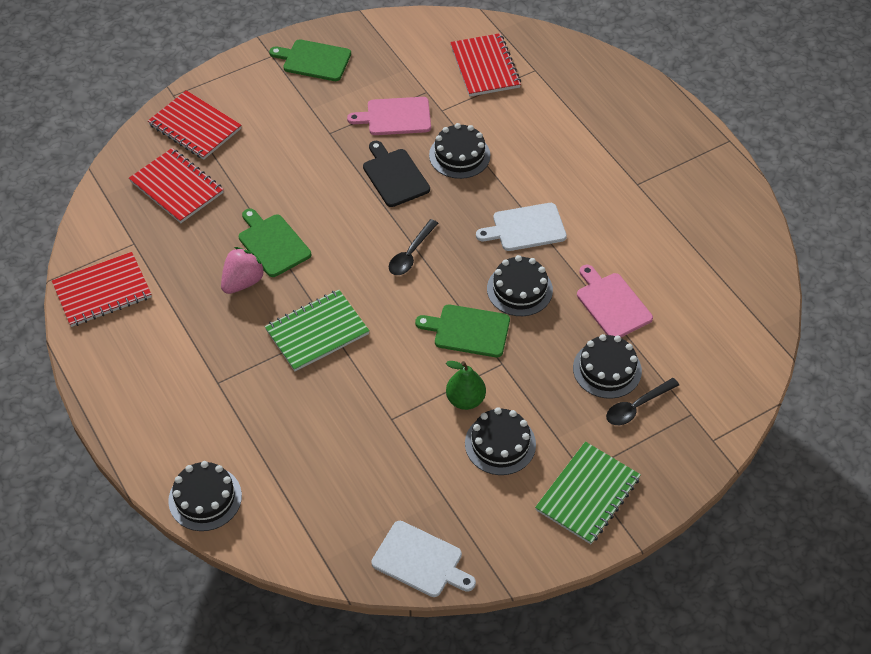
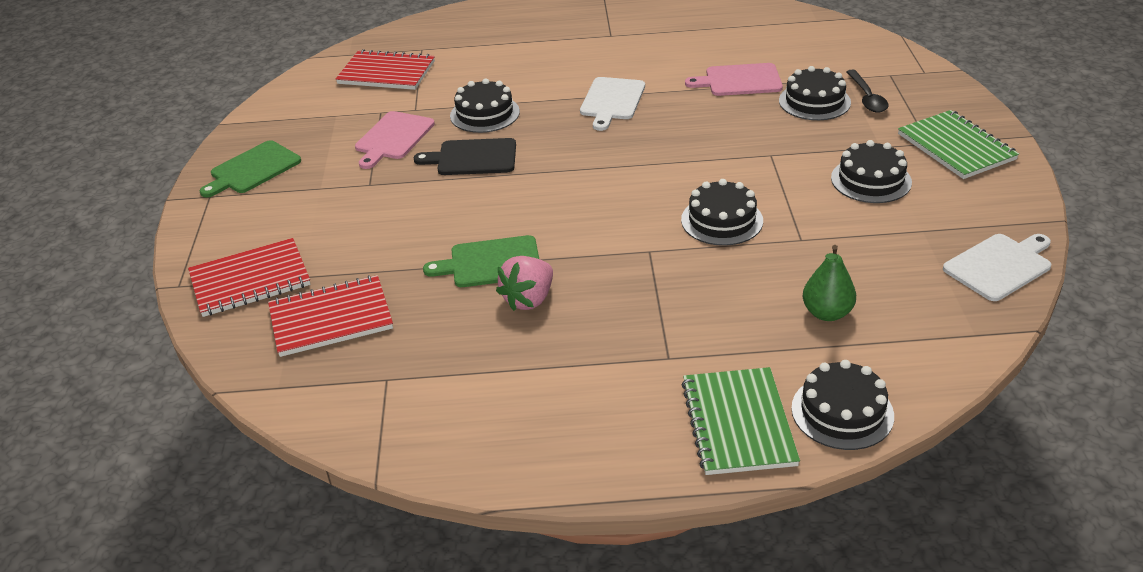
camera: 60 degrees left, 15 degrees down
red notebook [52,252,152,327] -> none
pink strawberry [221,247,266,294] -> pink strawberry turned 120 degrees counterclockwise [496,256,553,311]
green notebook [264,290,370,371] -> green notebook moved to [682,367,800,475]
black spoon [389,219,438,275] -> none
green cutting board [415,304,510,357] -> none
green pear [446,361,486,410] -> green pear moved to [803,245,856,321]
black cake [487,255,553,316] -> black cake moved to [681,179,763,246]

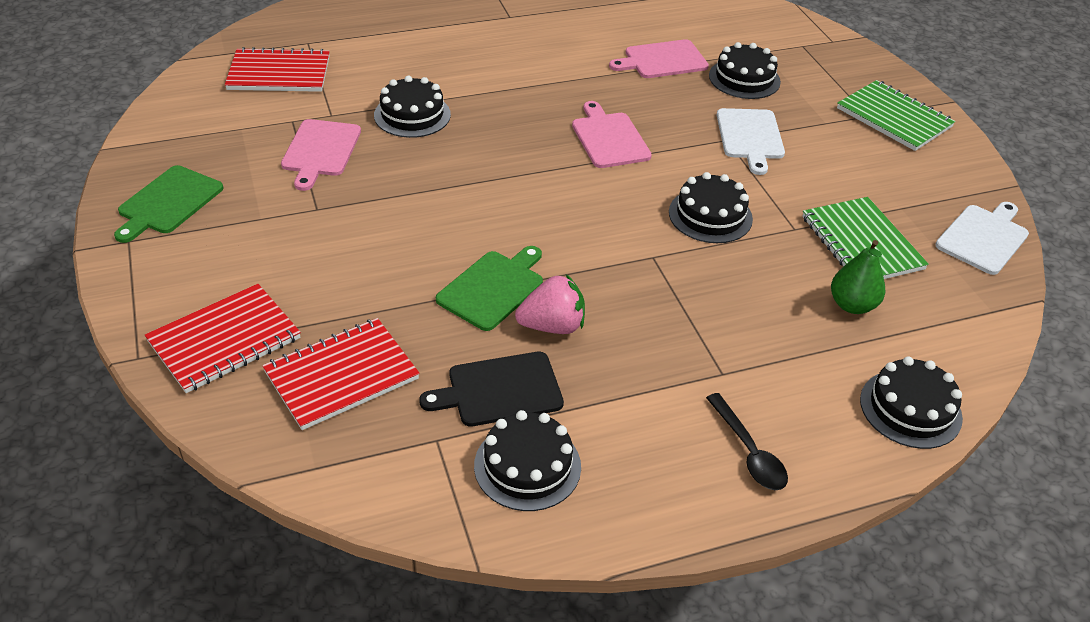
camera: 20 degrees left, 5 degrees up
black cutting board [414,138,516,175] -> black cutting board moved to [419,352,564,426]
green cutting board [423,235,539,287] -> green cutting board turned 150 degrees clockwise [436,246,543,331]
pink strawberry [496,256,553,311] -> pink strawberry turned 120 degrees counterclockwise [515,274,585,334]
white cutting board [580,77,645,131] -> white cutting board moved to [716,108,785,175]
green notebook [682,367,800,475] -> green notebook moved to [802,197,929,279]
black cake [831,140,912,203] -> black cake moved to [474,410,581,511]
black spoon [846,70,889,112] -> black spoon moved to [706,393,788,490]
none -> pink cutting board [572,101,652,168]

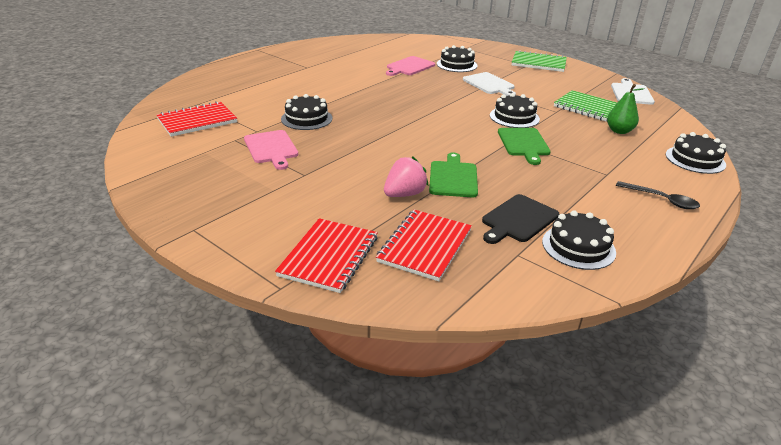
camera: 30 degrees left, 10 degrees down
green cutting board [114,165,223,243] -> green cutting board moved to [498,128,551,165]
pink strawberry [515,274,585,334] -> pink strawberry moved to [384,156,429,197]
pink cutting board [572,101,652,168] -> none

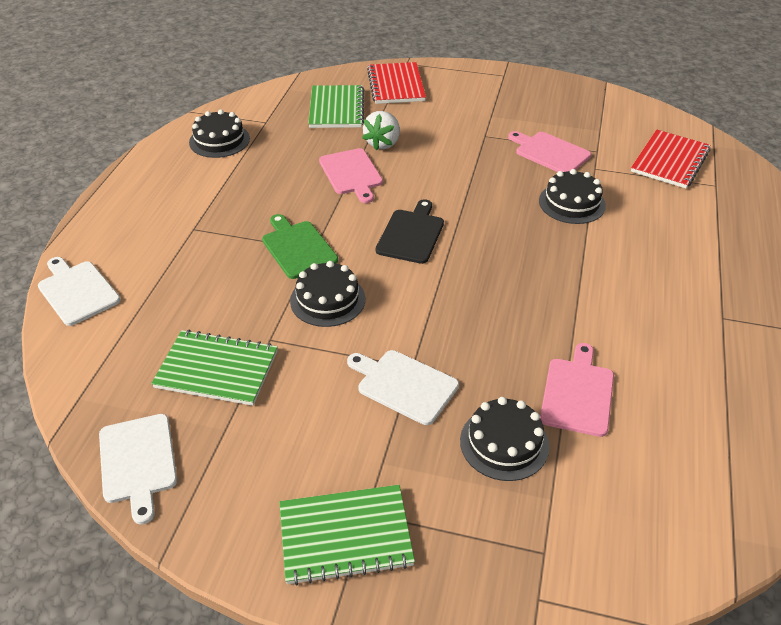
camera: 155 degrees right, 10 degrees up
red notebook [376,210,472,281] -> green notebook [308,85,364,128]
pink strawberry [384,156,429,197] -> white strawberry [362,111,400,151]
green cutting board [429,152,478,198] -> pink cutting board [319,148,383,203]
black cutting board [482,194,559,244] -> black cutting board moved to [376,199,444,264]
green pear [607,84,645,134] -> none
black spoon [616,181,700,209] -> none
black cake [666,132,726,174] -> white cutting board [38,257,121,326]

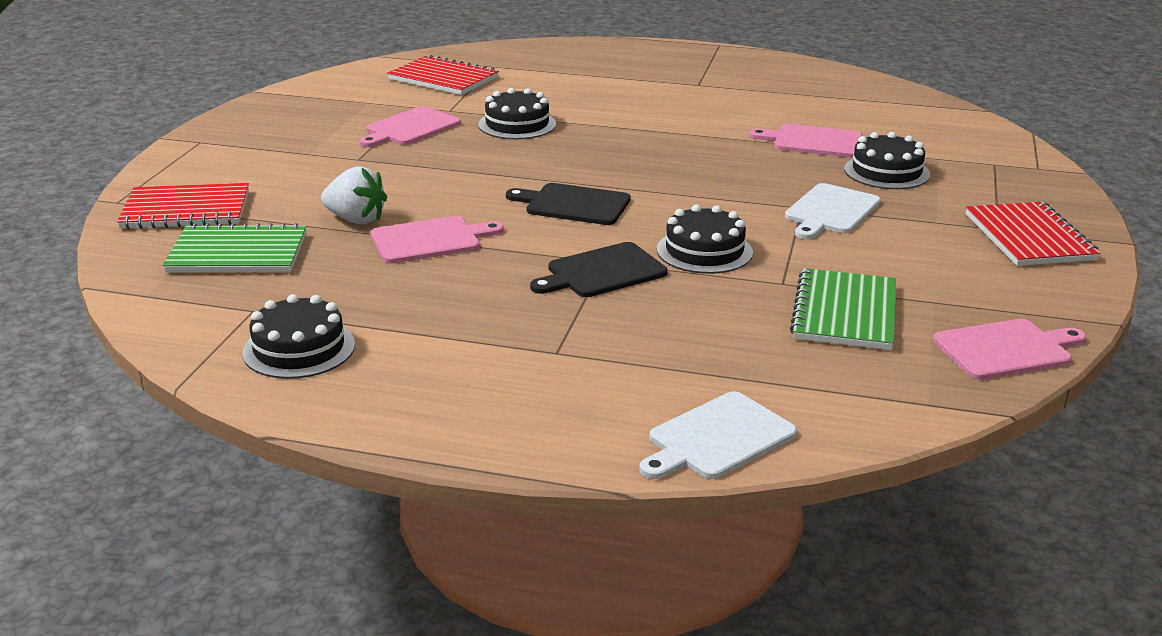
camera: 90 degrees left, 15 degrees down
white cutting board [99,414,177,524] -> pink cutting board [933,319,1086,380]
green cutting board [262,214,338,279] -> black cutting board [530,242,668,297]
green notebook [279,485,415,585] -> red notebook [966,202,1101,266]

